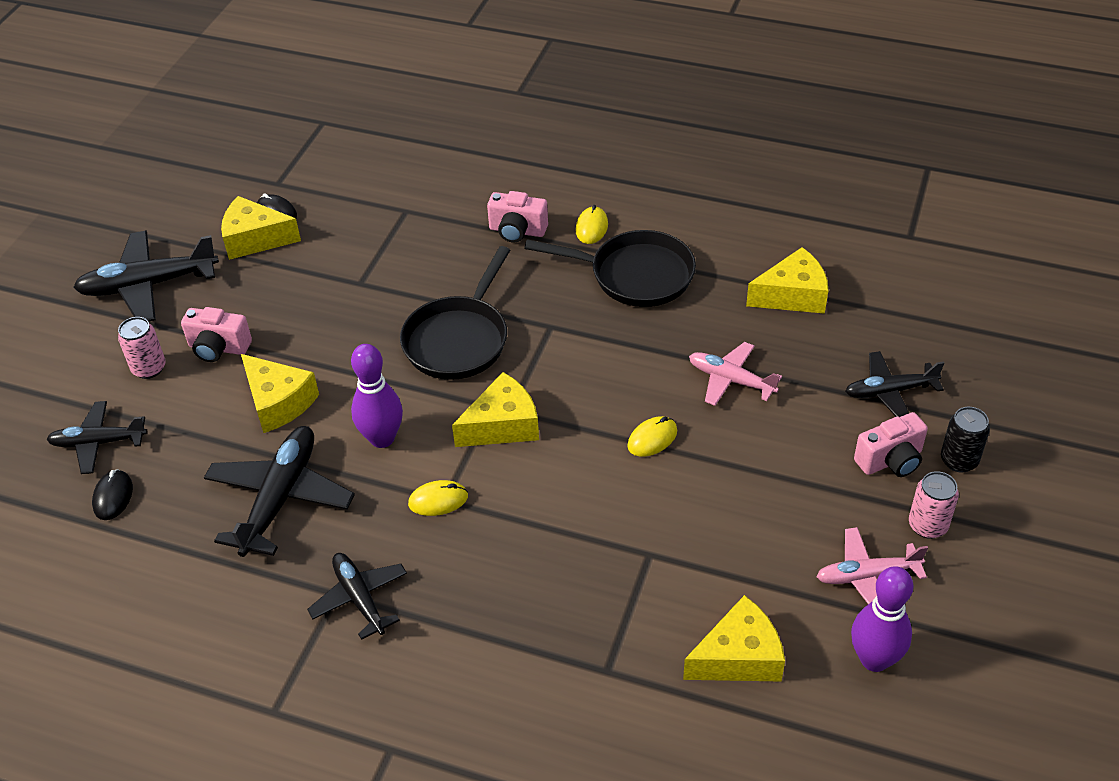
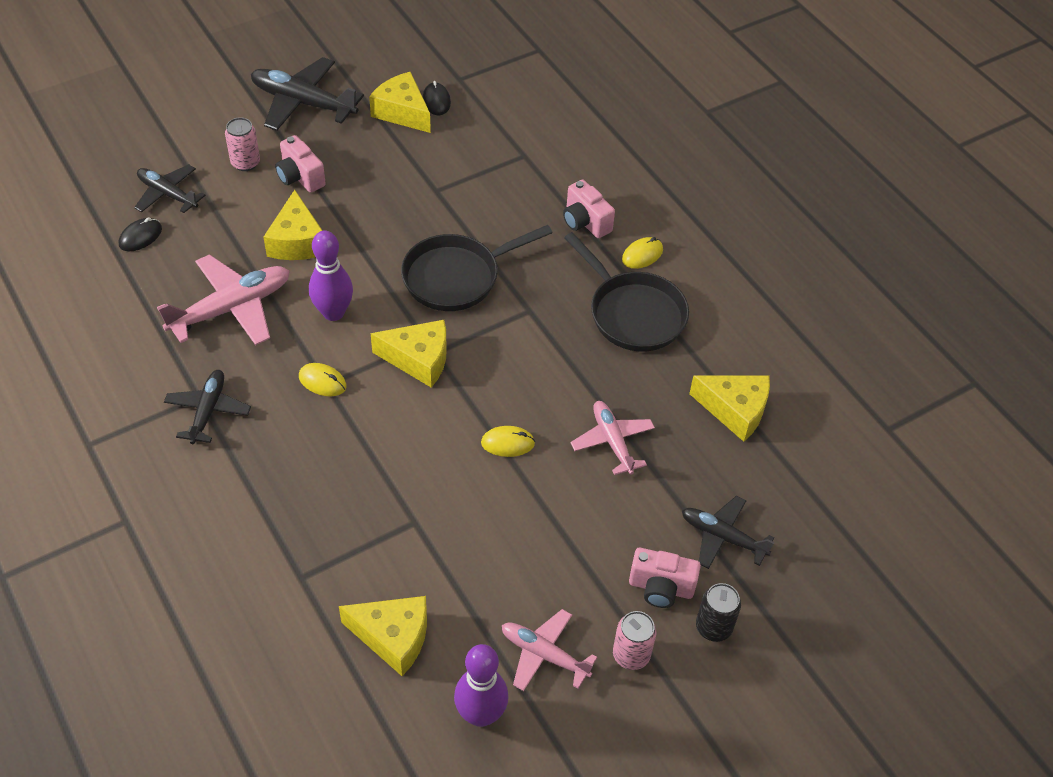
camera: 35 degrees right, 5 degrees up
black plane [204,426,355,557] -> pink plane [157,254,290,345]

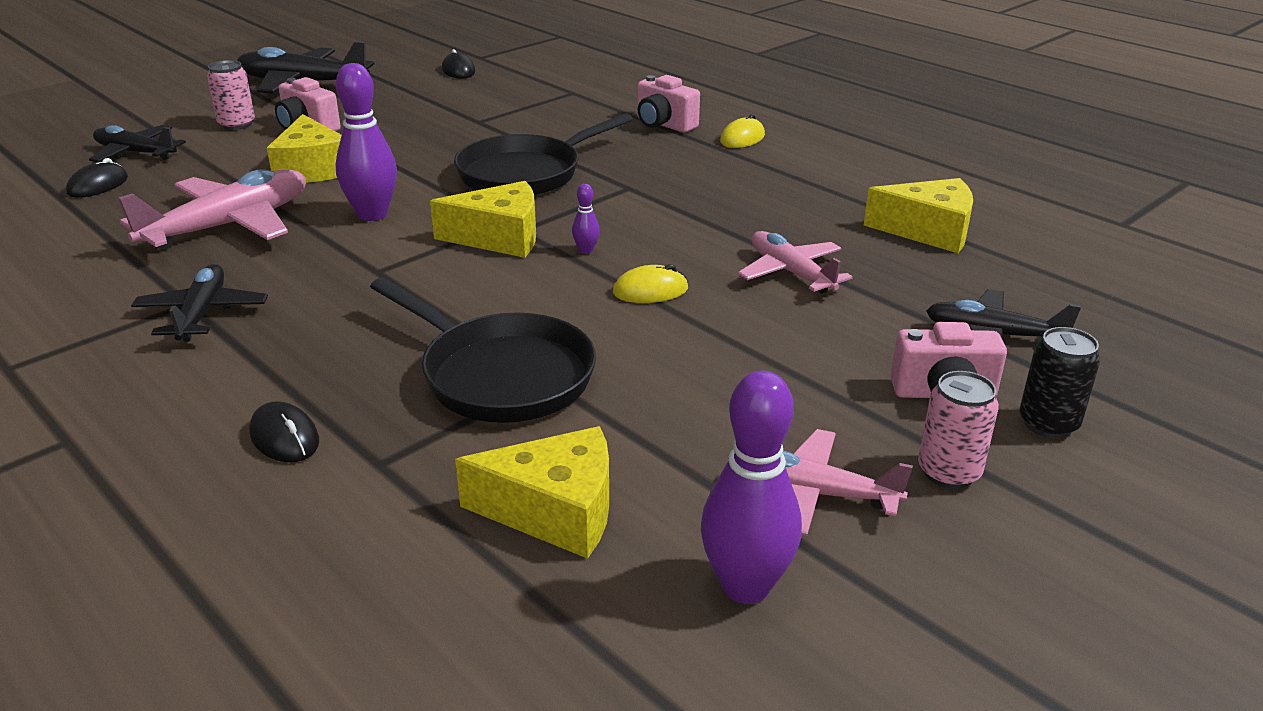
camera: 10 degrees left, 20 degrees down
yellow mouse [299,363,347,396] -> none
yellow cheese [369,72,431,133] -> none
black pan [564,232,689,352] -> black pan moved to [370,277,596,423]
none -> black mouse [249,401,319,462]
none -> purple bowling pin [572,184,600,254]

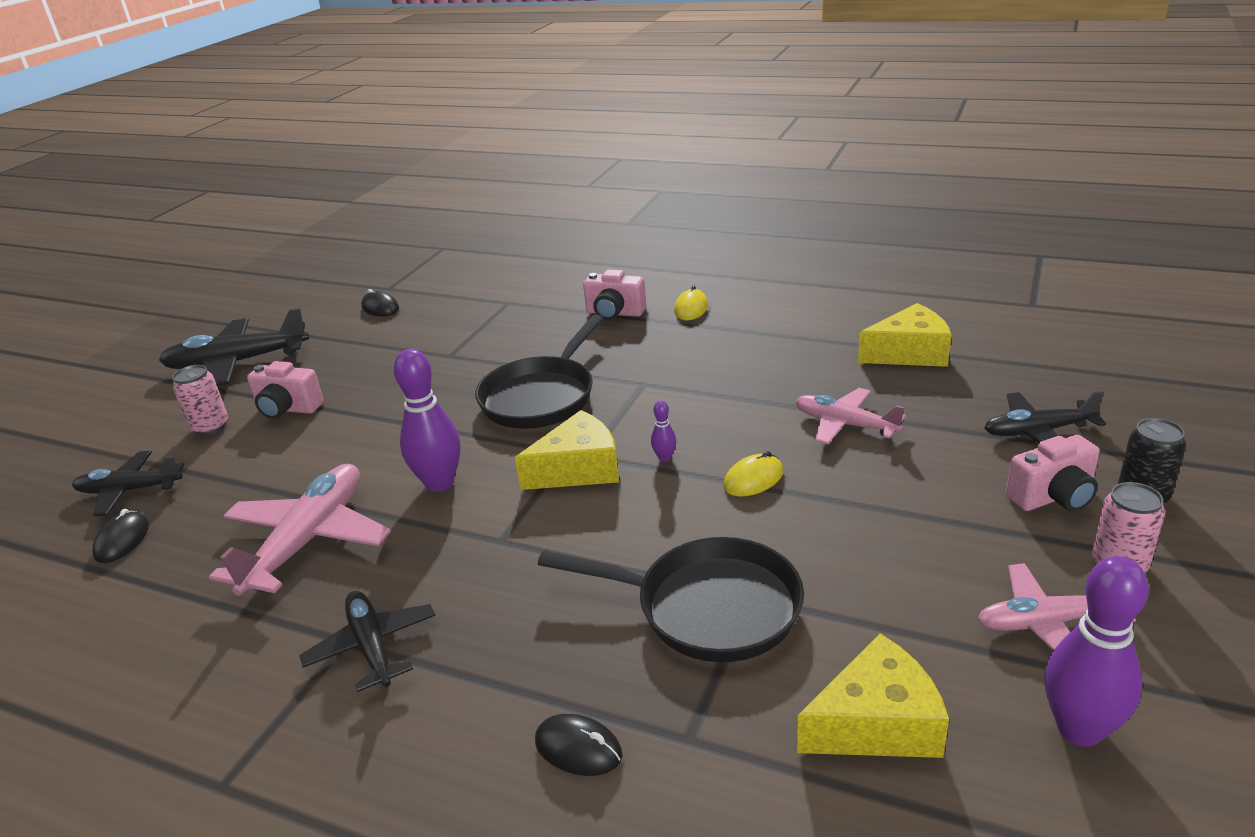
camera: 20 degrees left, 0 degrees up
yellow cheese [267,114,341,183] -> none

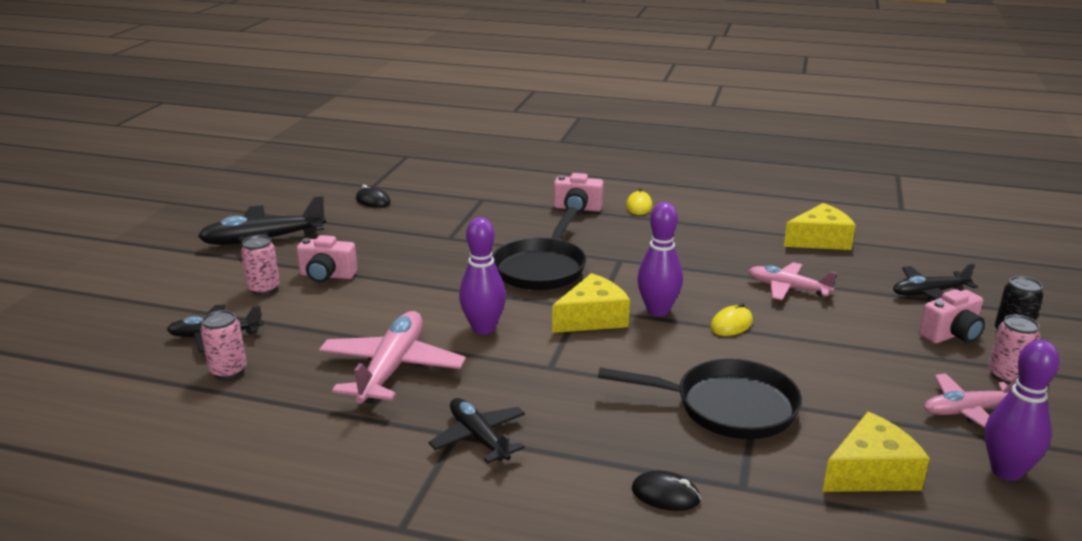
camera: 10 degrees left, 5 degrees down
black mouse [92,509,149,563] -> pink can [200,310,247,379]
purple bowling pin [651,401,676,462] -> purple bowling pin [637,202,683,316], size x2.26

